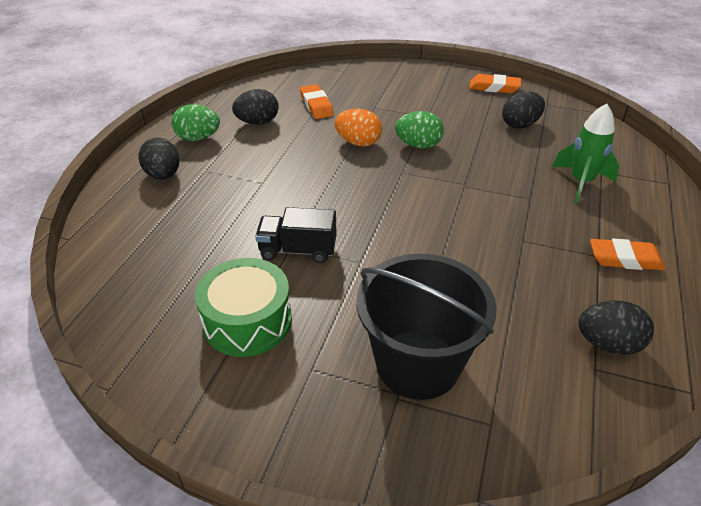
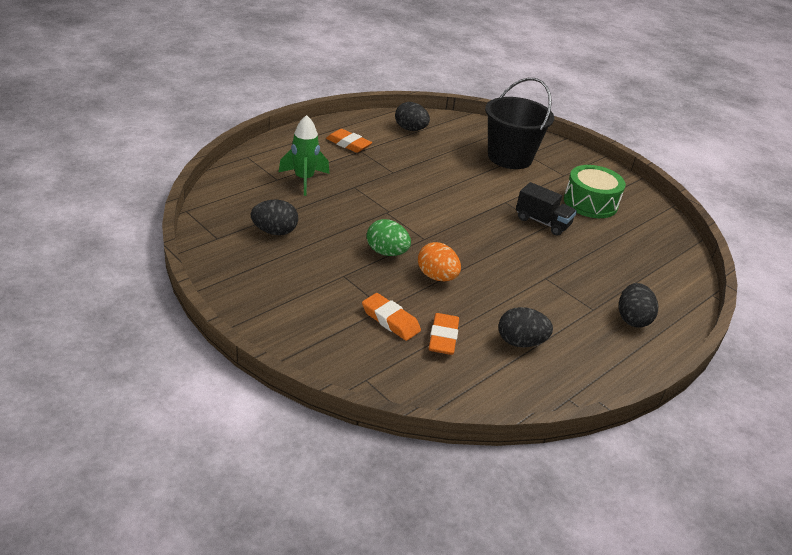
camera: 155 degrees left, 5 degrees down
green egg [171,104,220,141] -> none
orange eraser [469,74,521,93] -> orange eraser moved to [362,293,421,341]

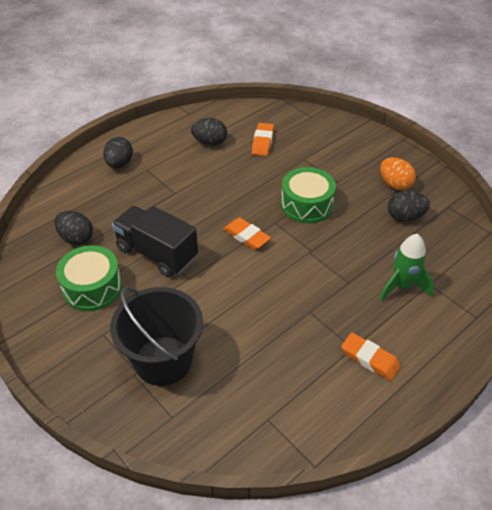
camera: 175 degrees left, 10 degrees up
orange eraser [362,293,421,341] -> orange eraser moved to [223,218,271,250]
green egg [367,219,411,256] -> green drum [281,167,336,223]
black egg [395,102,430,131] -> black egg moved to [55,211,93,245]
orange egg [418,242,461,281] -> orange egg moved to [380,157,416,190]
black truck [516,182,577,235] -> black truck [112,206,198,277], size x1.51

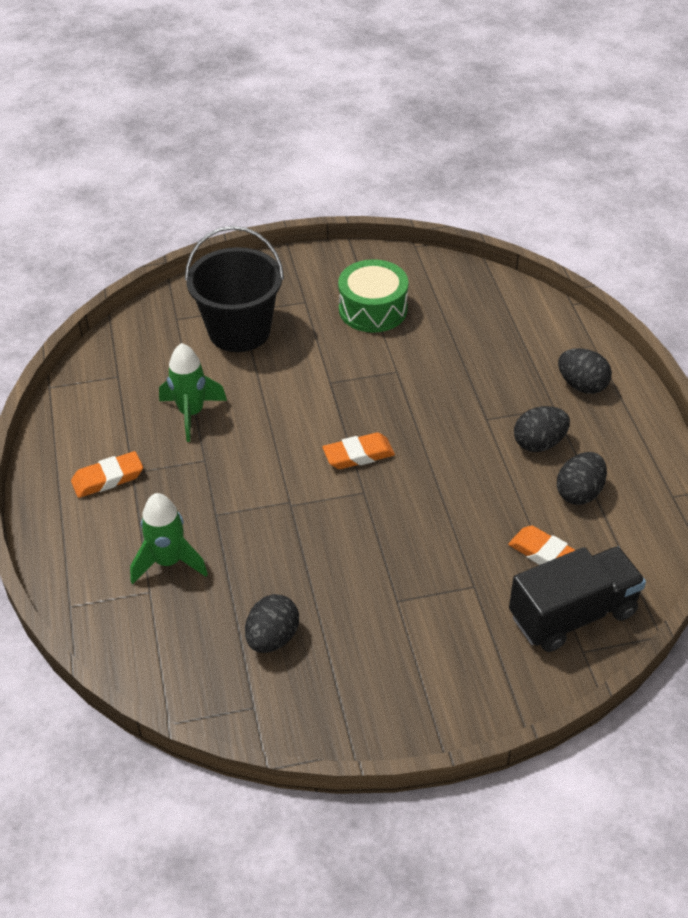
camera: 120 degrees right, 0 degrees up
black egg [55,211,93,245] -> black egg moved to [514,406,570,452]
black truck [112,206,198,277] -> black truck moved to [509,546,646,652]
green drum [281,167,336,223] -> none
orange egg [380,157,416,190] -> none
none -> green rocket [159,343,227,442]

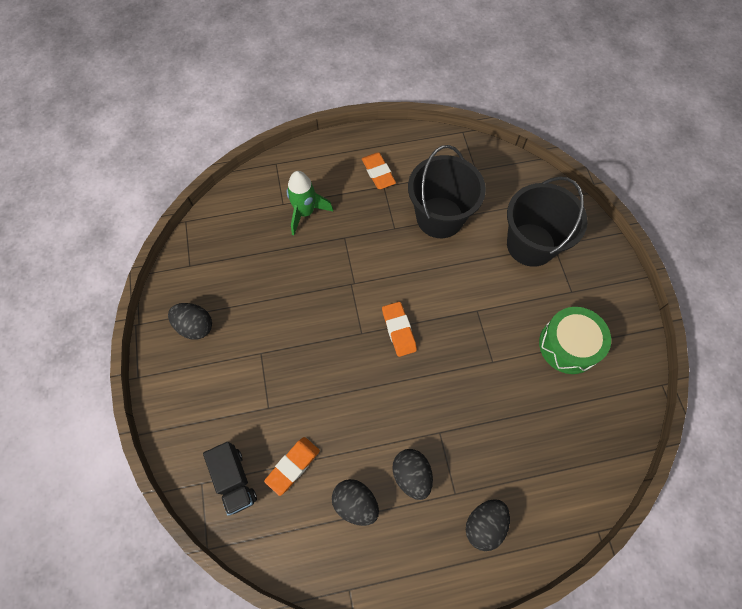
camera: 90 degrees right, 20 degrees up
green rocket [159,343,227,442] -> black bucket [408,145,486,238]
black egg [245,594,299,653] -> black egg moved to [168,303,212,339]
black truck [509,546,646,652] -> black truck [203,442,257,516], size x0.66

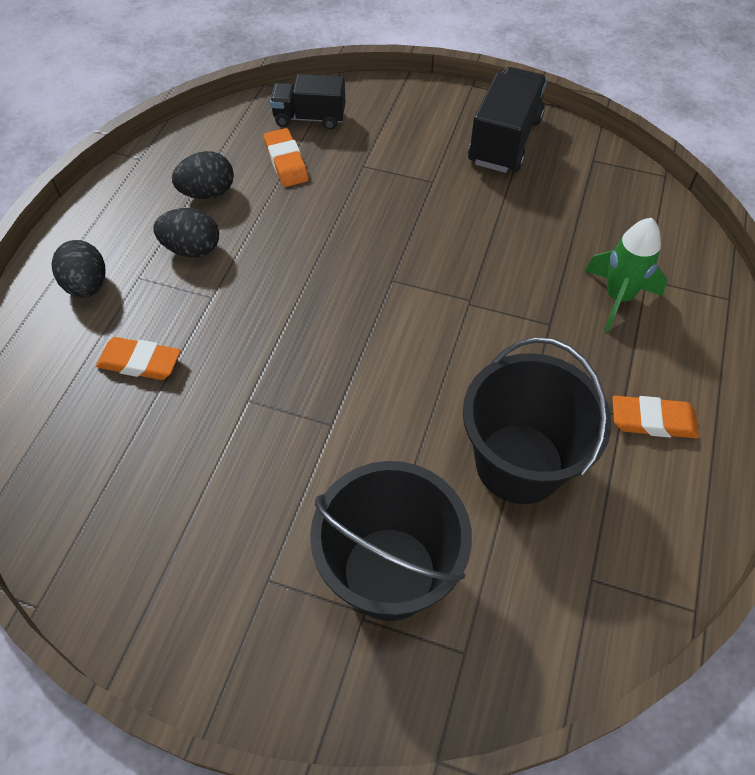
camera: 120 degrees right, 10 degrees down
black egg [168,303,212,339] -> black truck [468,67,547,173]
orange eraser [382,302,417,357] -> orange eraser moved to [96,337,181,380]
green drum [539,307,611,374] -> none

